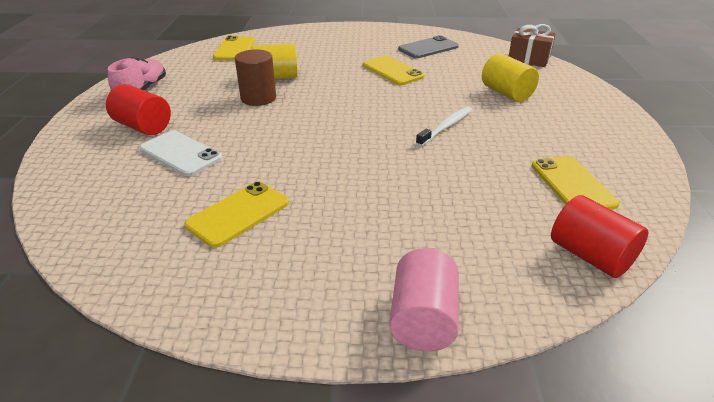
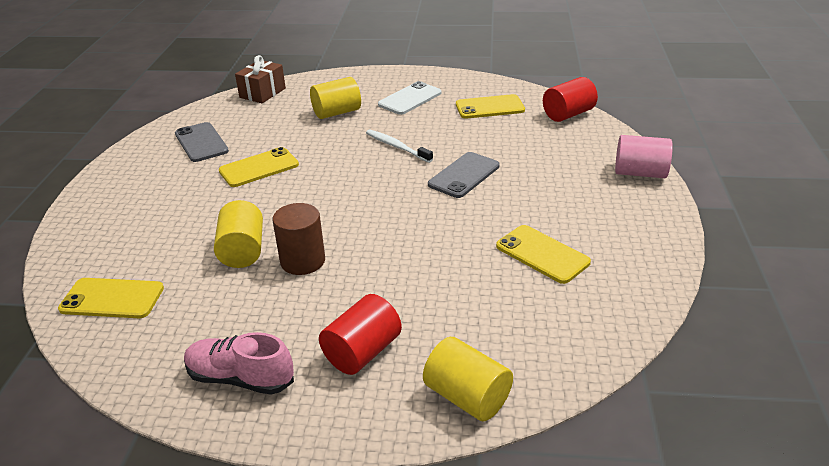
camera: 85 degrees left, 0 degrees up
white phone [139,130,223,176] -> white phone moved to [378,81,442,115]
none -> yellow cylinder [423,337,513,422]
none -> grey phone [428,152,500,198]

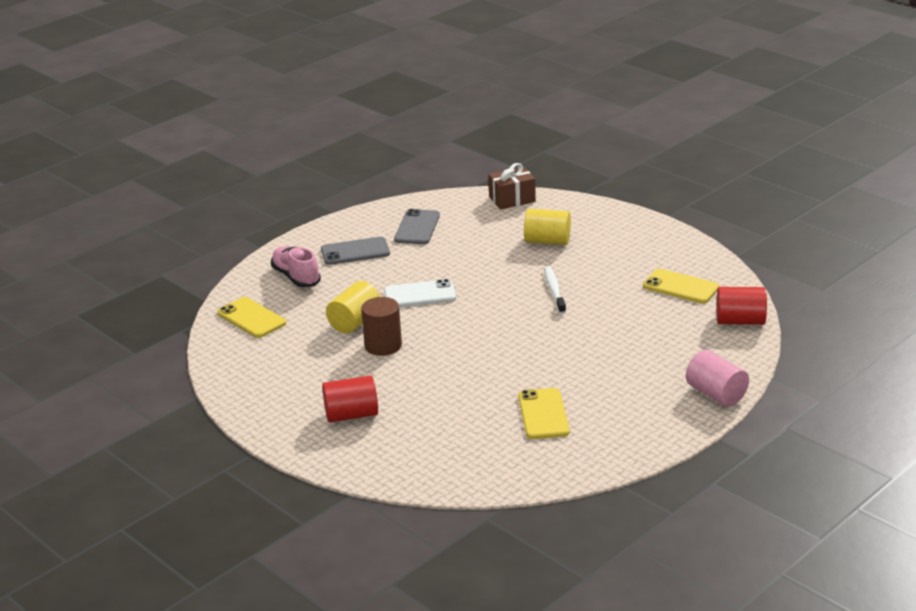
camera: 40 degrees right, 5 degrees down
pink shoe [184,332,294,395] -> pink shoe moved to [271,246,321,287]
yellow phone [219,147,299,187] -> none
white phone [378,81,442,115] -> white phone moved to [384,279,456,307]
yellow cylinder [423,337,513,422] -> none
grey phone [428,152,500,198] -> grey phone moved to [321,237,390,265]

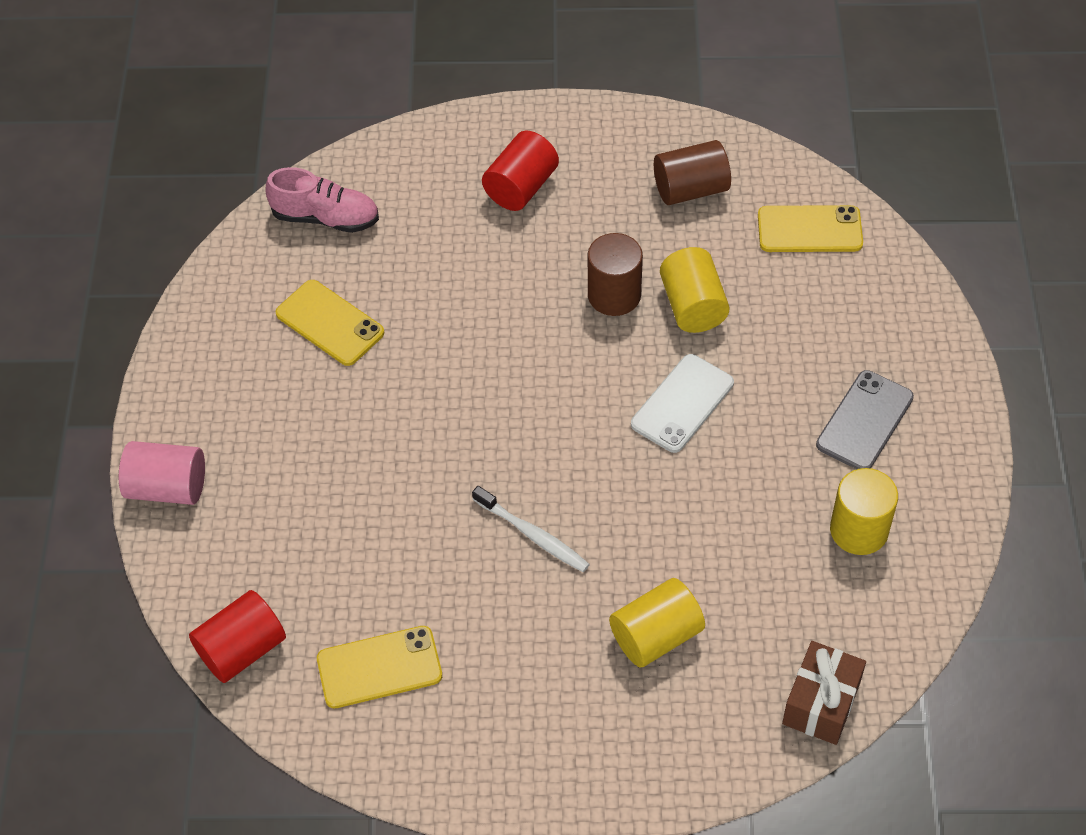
camera: 135 degrees right, 25 degrees up
pink shoe [271,246,321,287] -> pink shoe moved to [266,167,379,233]
grey phone [394,209,440,244] -> yellow cylinder [830,468,898,555]
none -> brown cylinder [654,140,731,205]

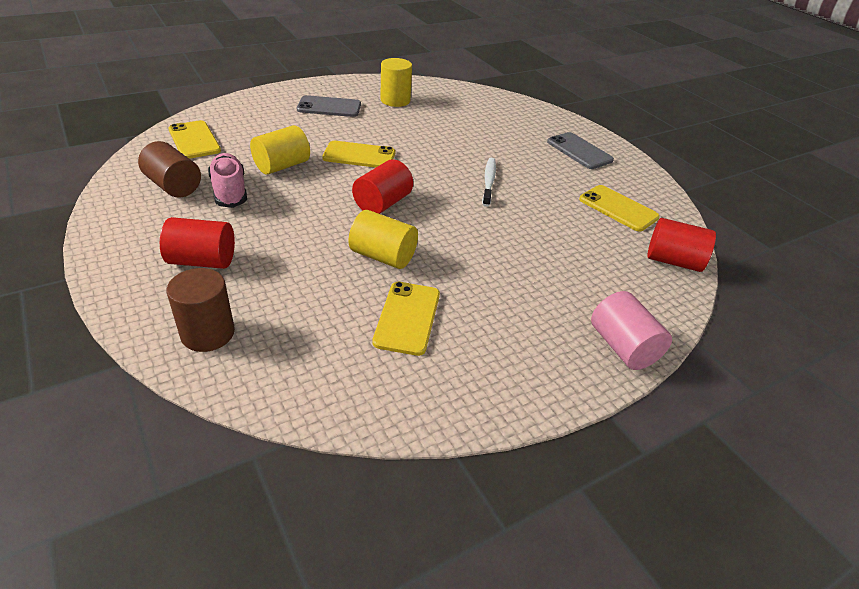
camera: 125 degrees left, 15 degrees down
pink shoe [266,167,379,233] -> pink shoe moved to [208,153,247,208]
brown cylinder [588,233,643,316] -> brown cylinder moved to [167,268,235,352]
yellow cylinder [609,578,705,668] -> yellow cylinder moved to [348,210,418,269]
white phone [631,354,734,453] -> yellow phone [322,141,395,168]
brown gift [782,641,866,745] -> none
none -> red cylinder [352,159,413,214]
none -> grey phone [547,132,614,169]

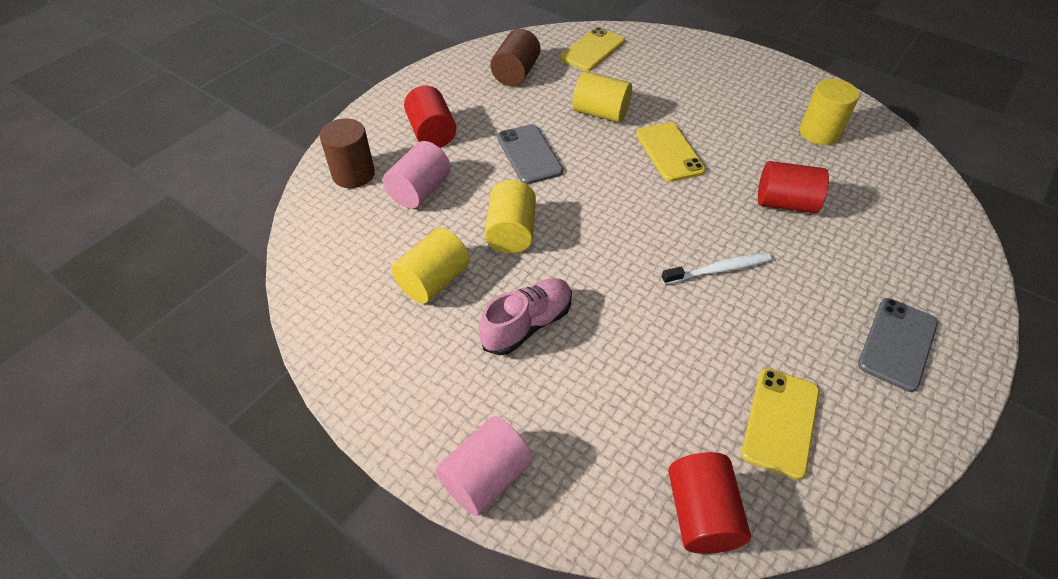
camera: 70 degrees right, 10 degrees up
pink shoe [208,153,247,208] -> pink shoe moved to [479,278,572,355]
grey phone [297,95,361,117] -> grey phone moved to [497,124,563,184]
red cylinder [352,159,413,214] -> red cylinder moved to [758,161,829,213]
yellow phone [372,282,440,356] -> yellow cylinder [392,228,470,304]
none -> pink cylinder [383,141,451,209]

